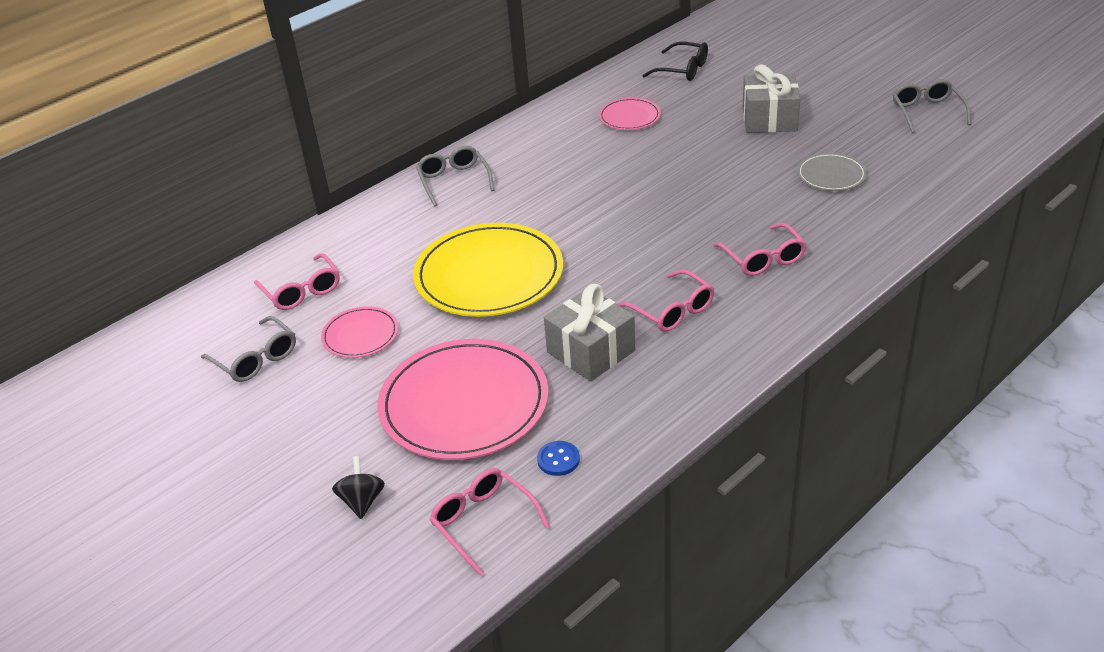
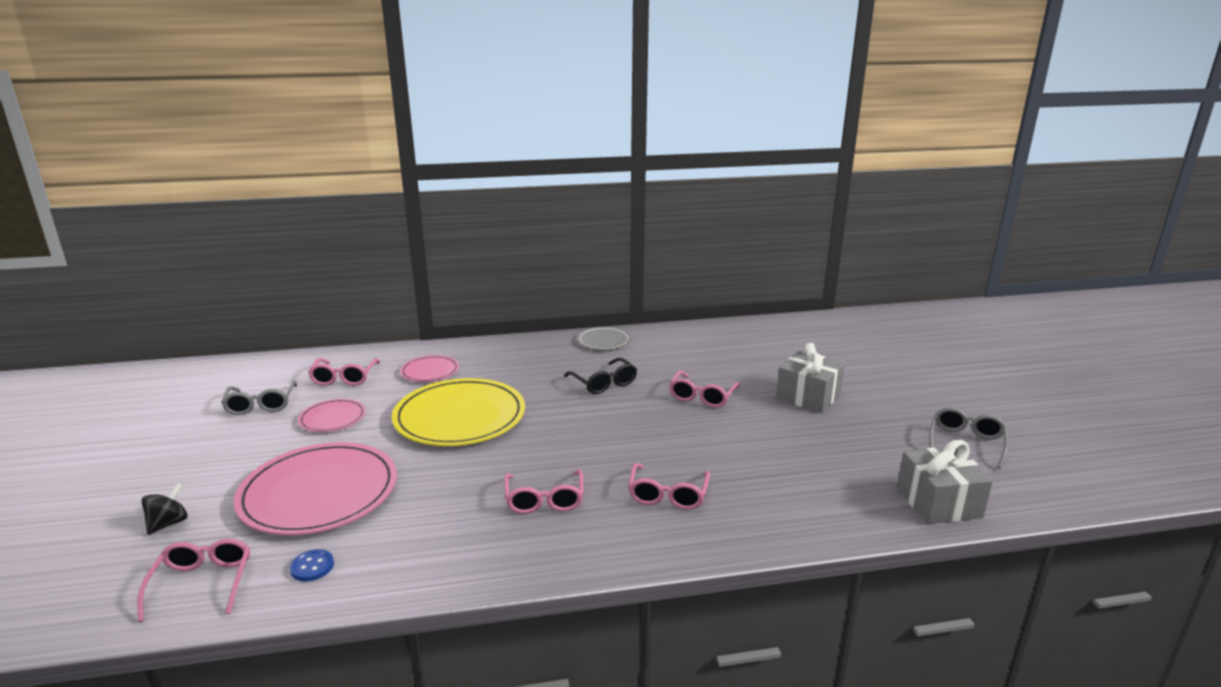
camera: 30 degrees right, 15 degrees down
grey glasses [416,146,494,206] -> none
grey gift [544,284,635,381] -> grey gift moved to [897,440,993,524]
pink plate [599,98,661,130] -> pink plate moved to [400,355,459,382]
black glasses [642,41,708,81] -> black glasses moved to [564,358,637,394]
grey plate [797,153,867,191] -> grey plate moved to [577,327,631,350]
none -> pink glasses [669,371,740,408]

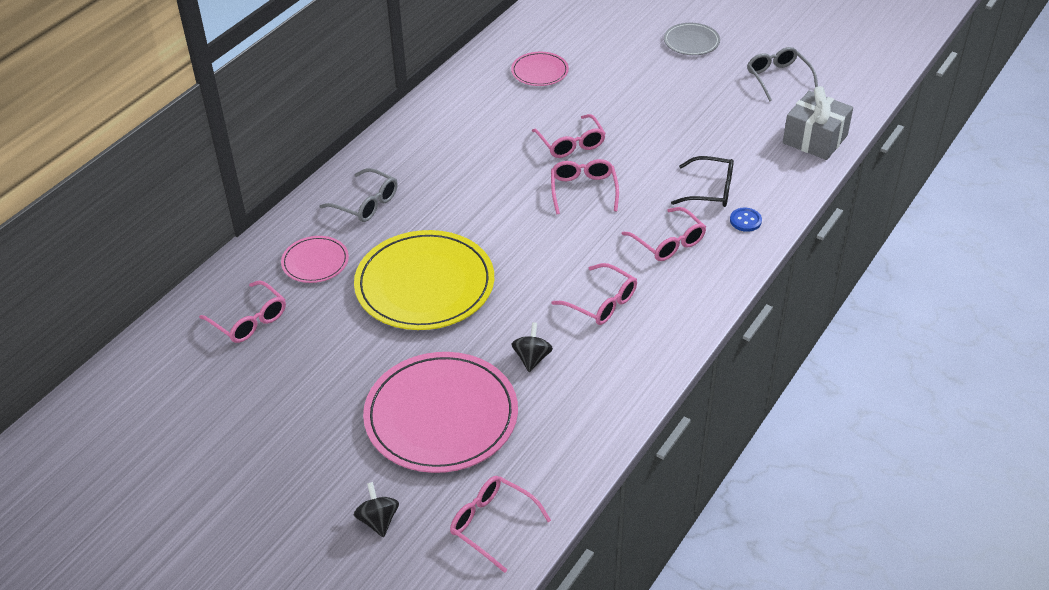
camera: 45 degrees left, 20 degrees up
grey glasses [221,381,297,415] -> grey glasses moved to [319,168,398,222]
blue button [290,549,334,581] -> blue button moved to [730,208,762,232]
pink plate [298,399,366,432] -> pink plate moved to [511,52,569,86]
black glasses [564,358,637,394] -> black glasses moved to [671,156,734,207]
grey plate [577,327,631,350] -> grey plate moved to [664,23,720,55]
grey gift [776,343,845,413] -> none
none -> black spinning top [512,322,553,372]
none -> pink glasses [551,159,619,214]

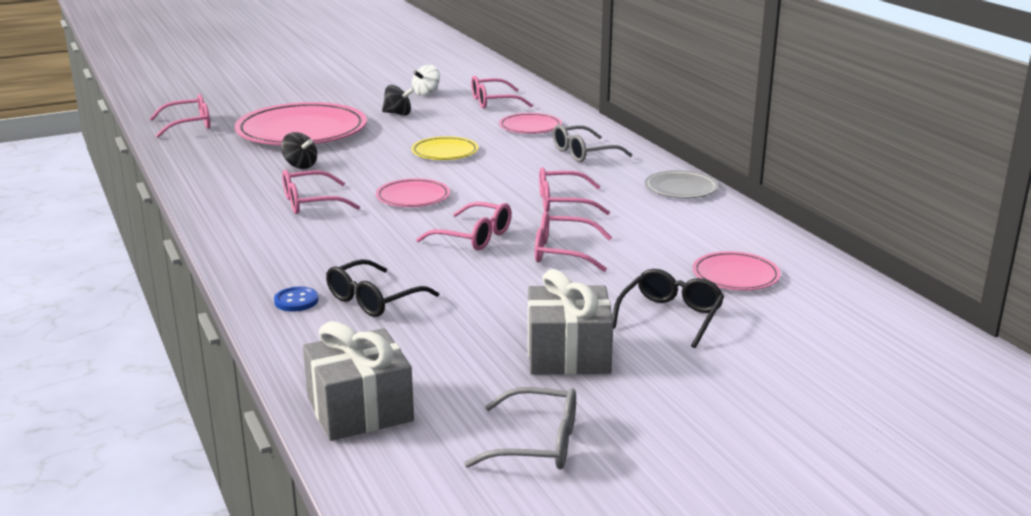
camera: 120 degrees right, 20 degrees down
yellow plate [354,230,494,330] -> yellow plate [411,136,479,160], size x0.49
black spinning top [354,482,399,537] -> black spinning top moved to [382,85,415,116]
pink glasses [622,207,706,261] -> pink glasses moved to [539,167,610,215]
grey plate [664,23,720,55] -> grey plate moved to [645,171,718,198]
none -> pink plate [376,179,450,207]
none -> white spinning top [412,65,440,95]
none -> grey gift [528,269,613,375]
none -> black glasses [612,269,724,348]

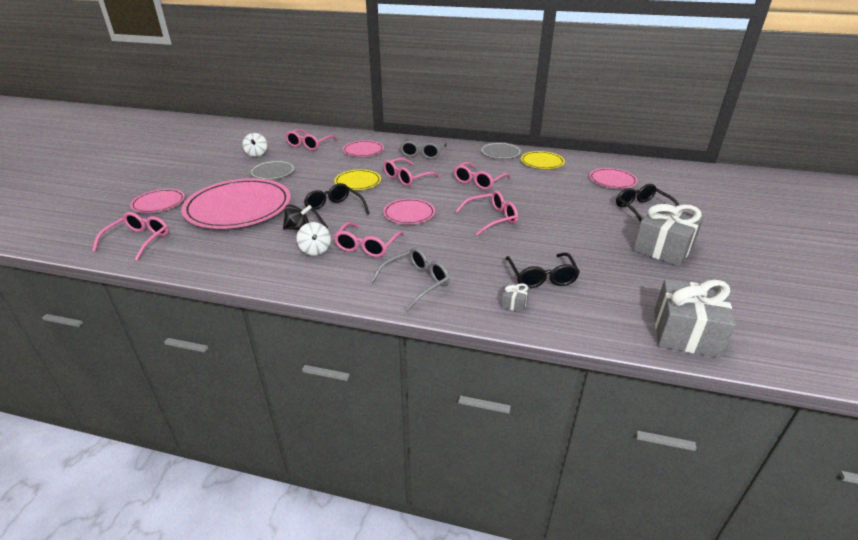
camera: 50 degrees left, 10 degrees up
blue button [274,287,319,312] -> grey gift [501,282,529,313]
black spinning top [382,85,415,116] -> grey plate [249,160,296,180]
grey glasses [464,387,576,469] -> grey glasses moved to [371,247,450,311]
pink glasses [535,211,612,272] -> pink glasses moved to [383,158,440,186]
none -> pink plate [130,189,185,213]
none -> white spinning top [297,222,331,255]
none -> black glasses [304,183,370,228]
none -> yellow plate [521,151,565,169]

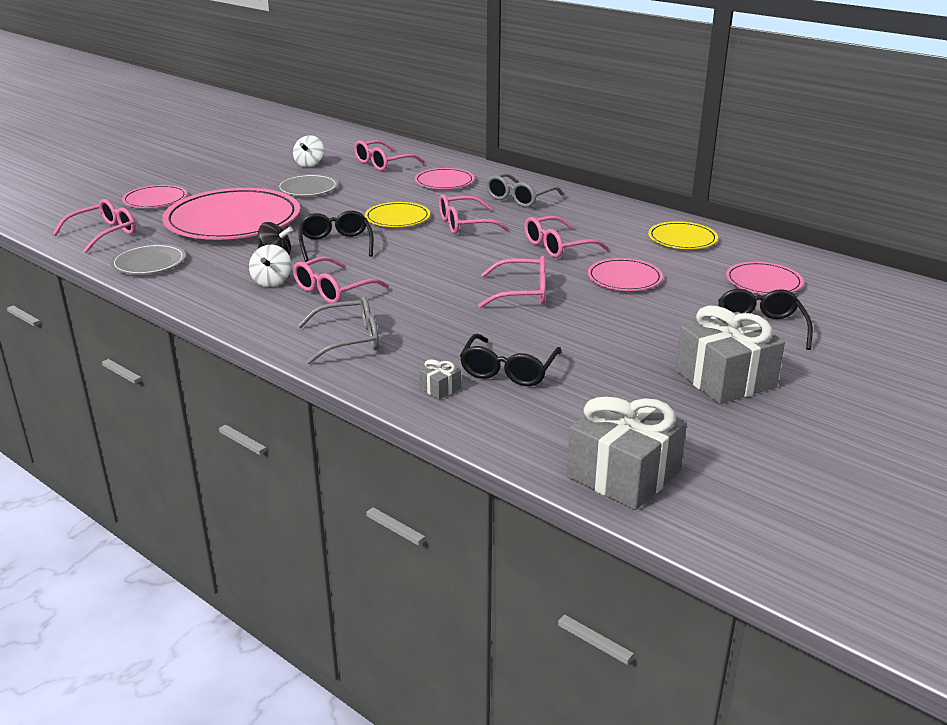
camera: 25 degrees right, 5 degrees down
pink plate [383,198,435,224] -> pink plate moved to [588,258,663,291]
grey plate [480,142,522,159] -> grey plate moved to [111,244,186,275]

